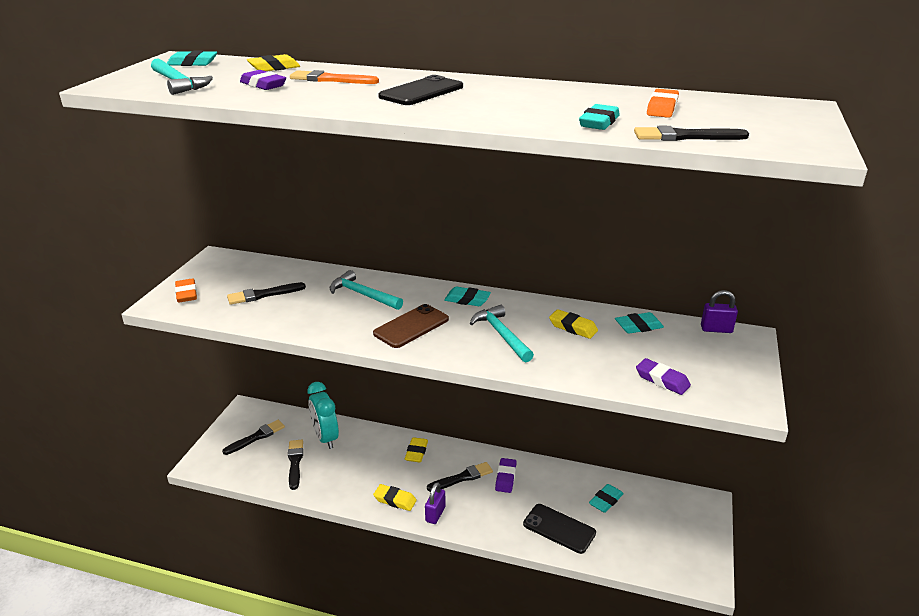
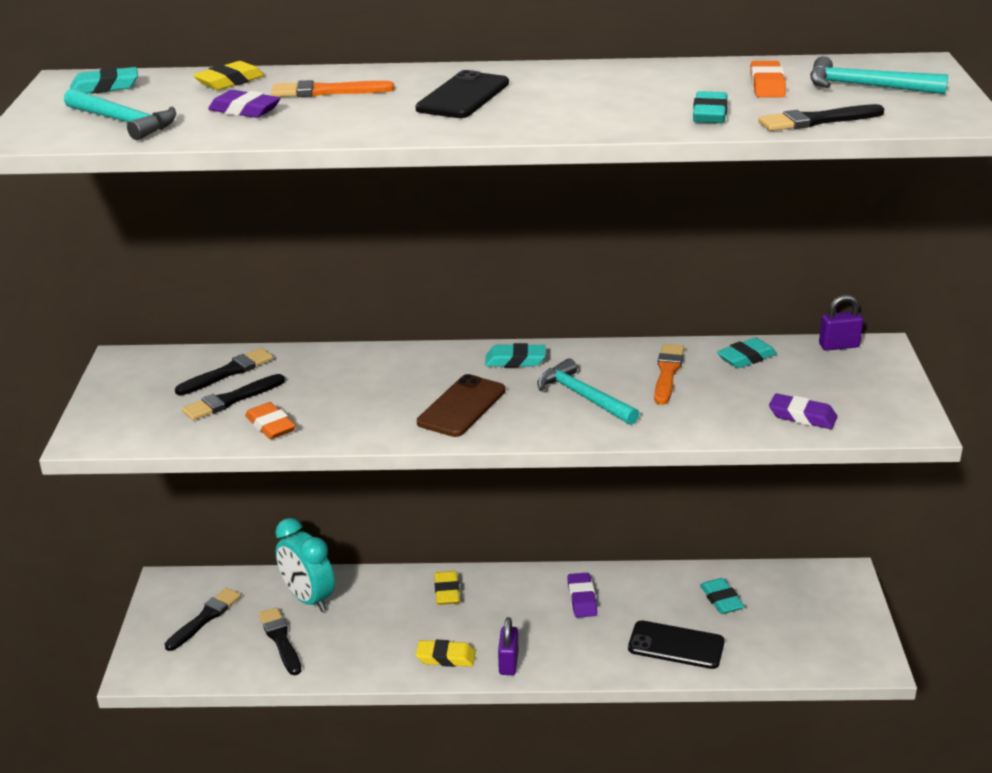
camera: 15 degrees left, 0 degrees up
orange eraser [175,278,197,303] -> orange eraser moved to [245,402,296,439]
turquoise hammer [330,270,403,310] -> turquoise hammer moved to [810,56,948,94]
black brush [427,462,493,492] -> black brush moved to [175,348,273,395]
yellow eraser [549,309,598,339] -> orange brush [654,344,684,405]
turquoise eraser [589,484,624,513] -> turquoise eraser turned 45 degrees counterclockwise [700,578,745,614]

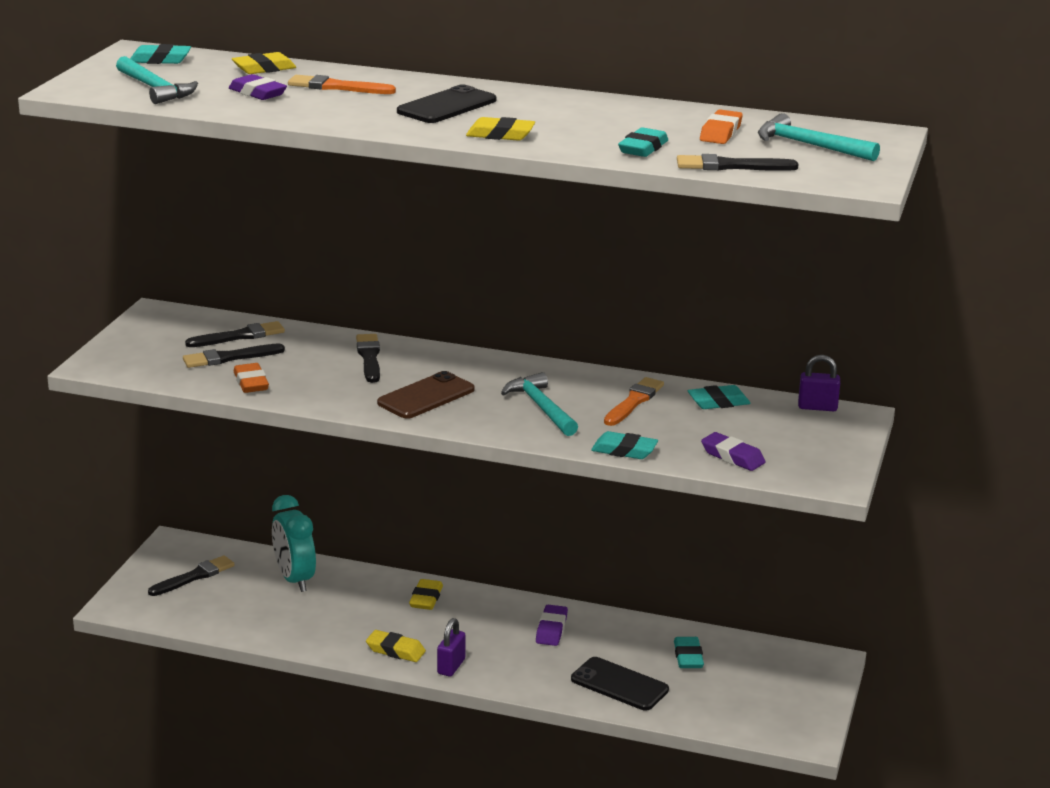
camera: 15 degrees right, 5 degrees down
black brush [259,607,301,675] -> black brush moved to [356,334,380,383]
turquoise eraser [485,343,546,367] -> turquoise eraser moved to [591,431,658,459]
none -> yellow eraser [466,117,535,141]

